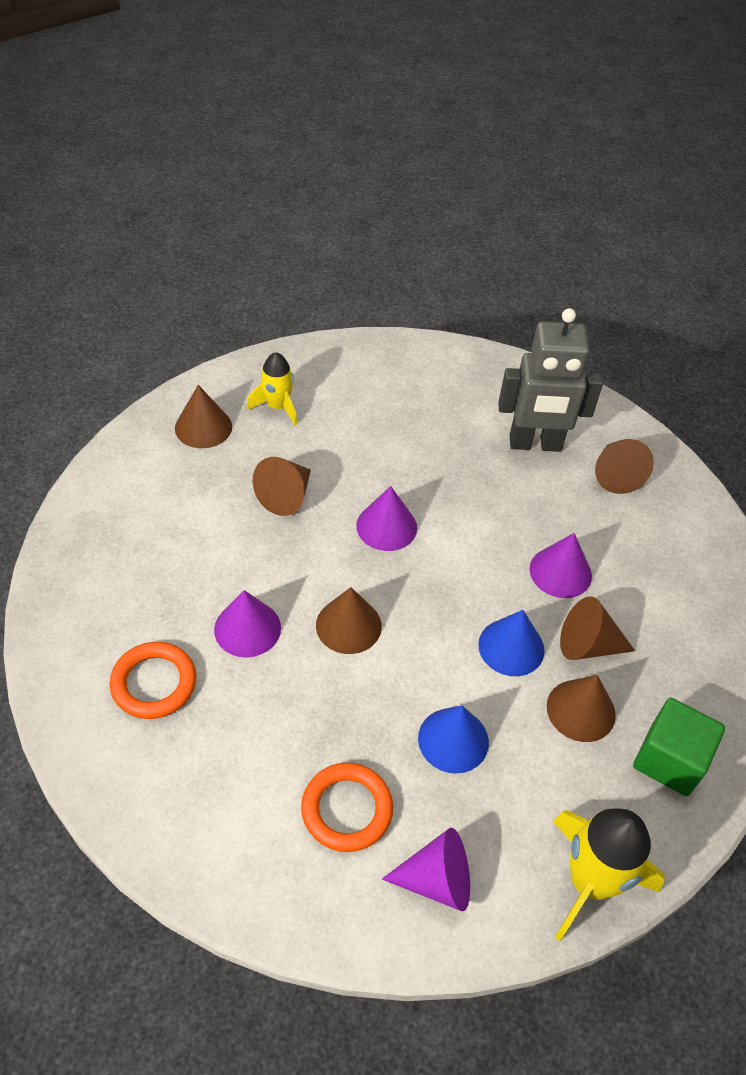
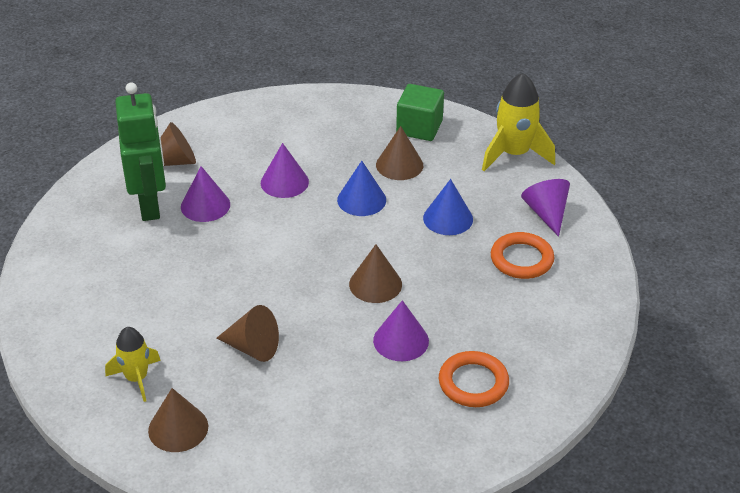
camera: 100 degrees left, 10 degrees down
purple cone [356,486,417,551] -> purple cone moved to [181,166,230,222]
grey robot [498,308,603,452] -> green robot [115,82,166,221]
brown cone [560,596,635,660] -> none

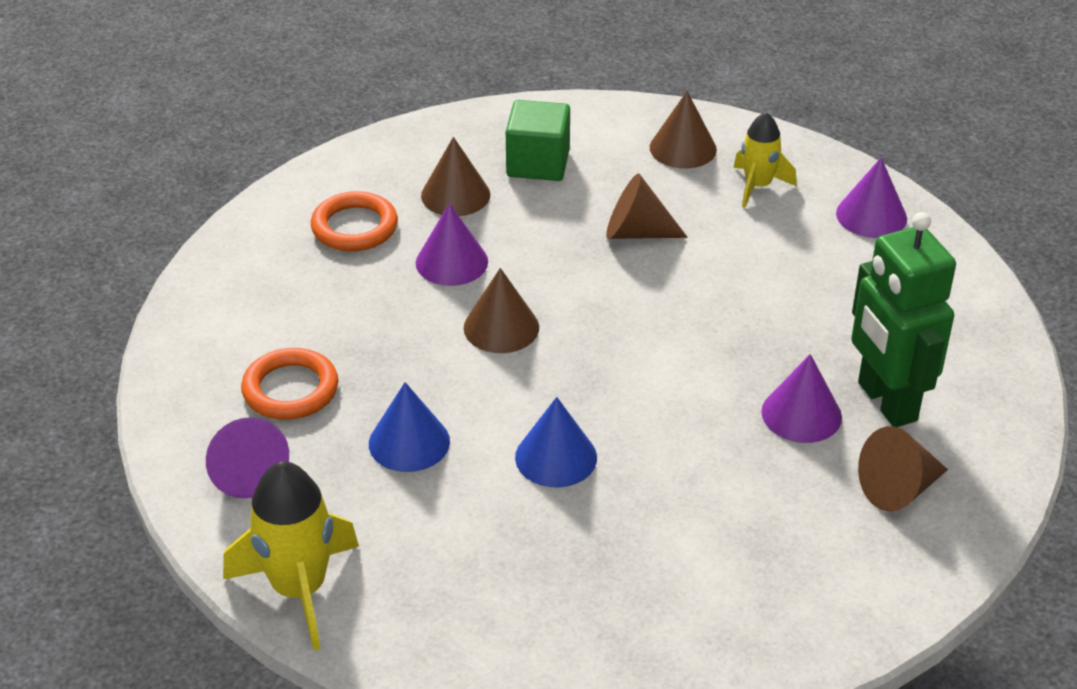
camera: 170 degrees right, 0 degrees up
purple cone [261,143,309,198] -> purple cone moved to [836,158,907,238]
brown cone [376,126,423,180] -> brown cone moved to [421,137,490,216]
green cube [396,84,444,141] -> green cube moved to [506,100,570,181]

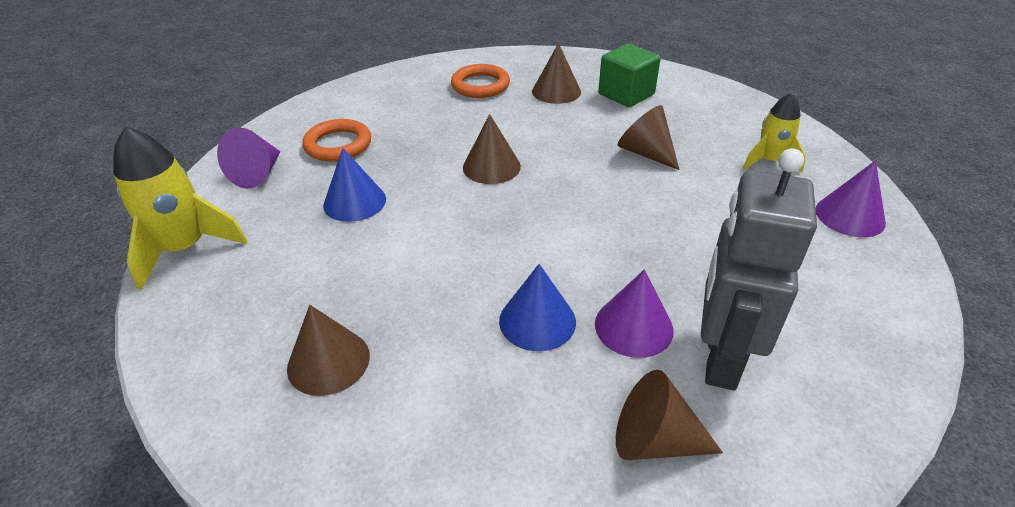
camera: 40 degrees right, 0 degrees up
purple cone [416,203,488,286] -> none
blue cone [515,397,597,488] -> blue cone moved to [499,264,576,351]
brown cone [650,91,717,169] -> brown cone moved to [287,305,370,396]
green robot [851,212,956,427] -> grey robot [701,148,817,390]

